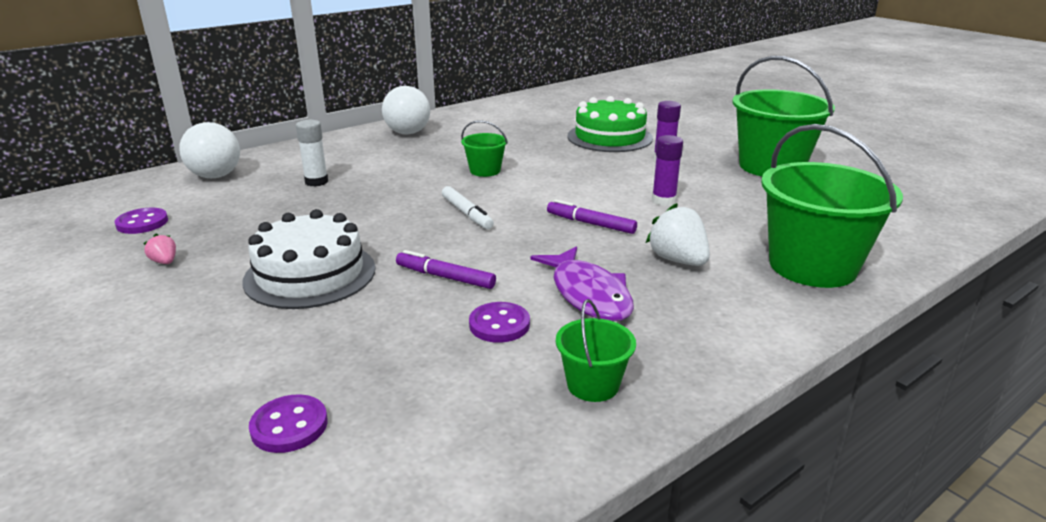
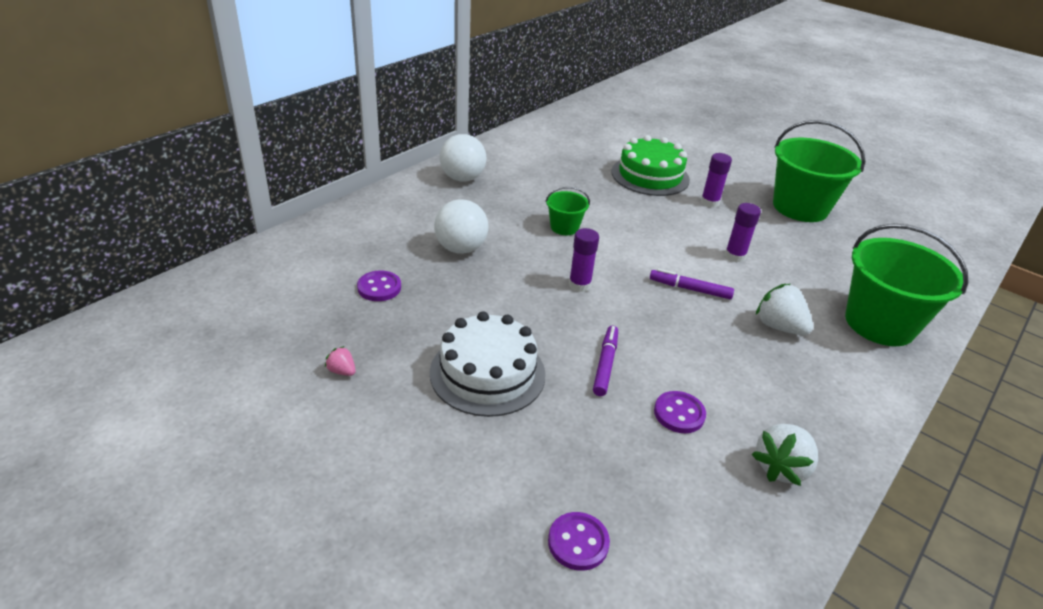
camera: 15 degrees left, 10 degrees up
purple button [114,208,168,234] -> purple button moved to [357,271,401,301]
white ball [179,122,240,178] -> white ball moved to [434,199,489,254]
white glue stick [296,120,328,187] -> none
purple marker [396,250,496,289] -> purple marker turned 90 degrees clockwise [593,326,618,396]
white marker [442,186,494,229] -> purple glue stick [569,228,599,292]
purple fish [530,246,634,321] -> none
green bucket [556,299,636,402] -> white strawberry [752,424,818,486]

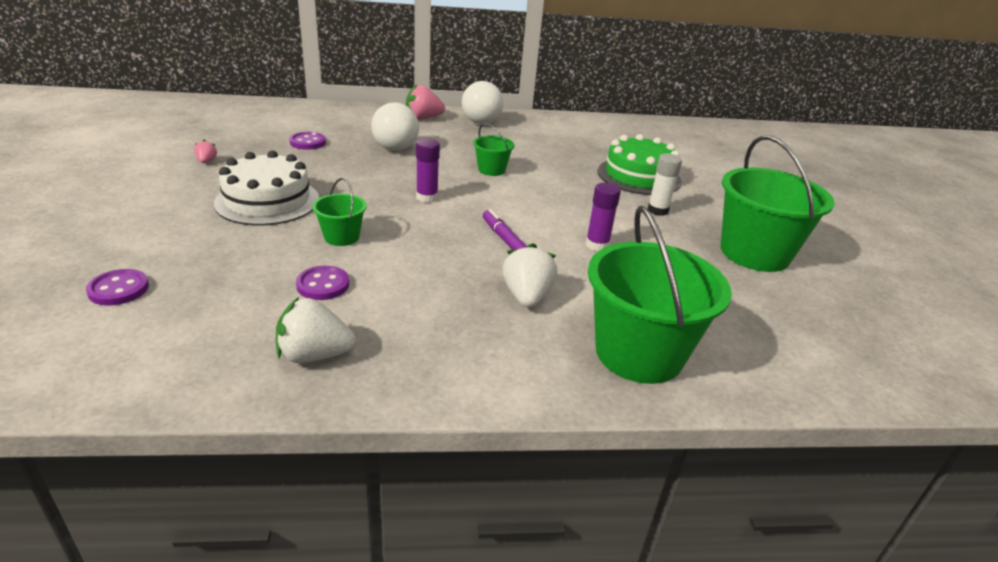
camera: 45 degrees right, 5 degrees down
purple marker [593,326,618,396] -> green bucket [312,178,367,246]
purple glue stick [701,153,732,208] -> white glue stick [648,154,682,216]
none -> pink strawberry [406,84,445,120]

